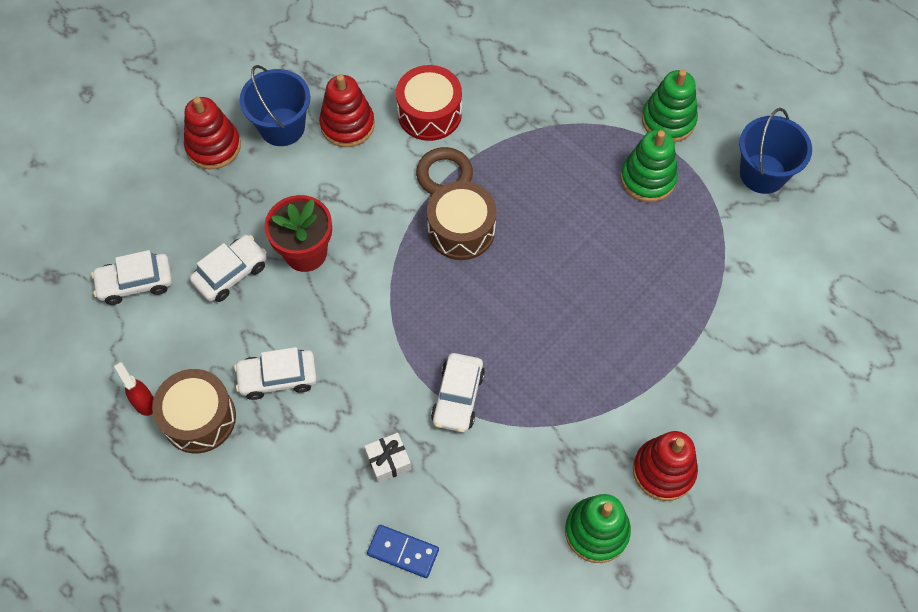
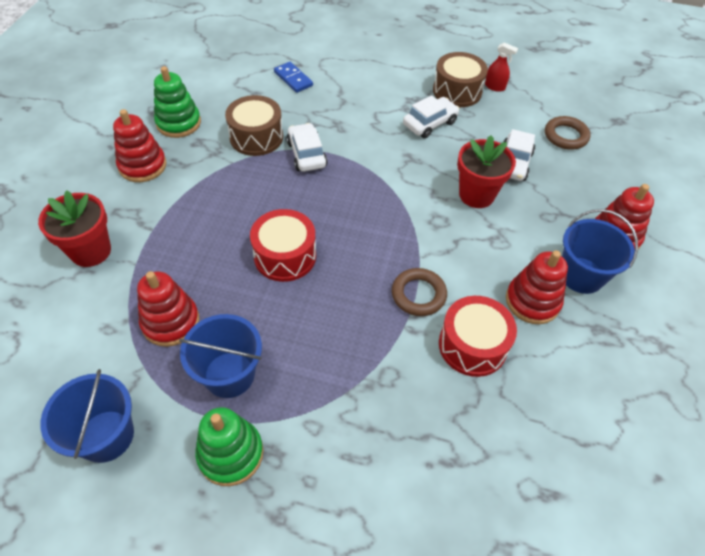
camera: 150 degrees right, 10 degrees down
white car [91,250,172,305] -> brown ring [545,116,590,150]
white gift [364,433,411,483] -> none
blue domino [367,525,439,578] -> blue domino turned 60 degrees clockwise [274,62,313,93]
brown drum [427,181,496,260] -> brown drum moved to [225,95,283,156]
green stacking toy [620,130,678,202] -> blue bucket [179,314,262,398]
none -> red flower pot [38,191,111,267]
none -> red stacking toy [137,271,199,347]
none -> red drum [250,209,316,282]

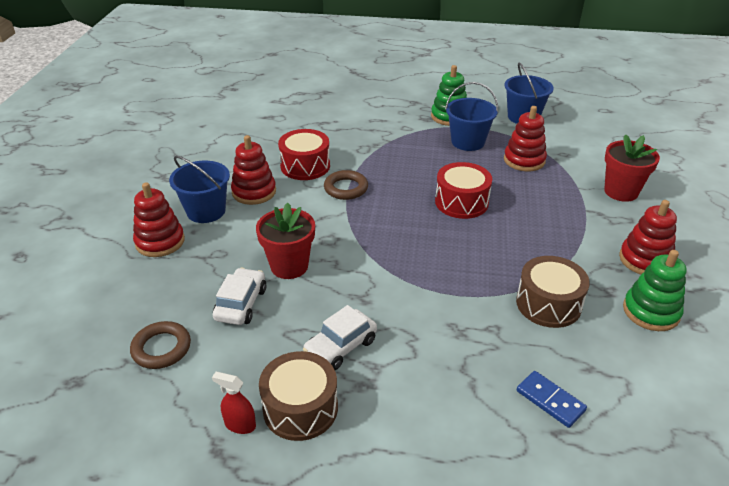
camera: 175 degrees right, 15 degrees down
white car [286,123,328,172] -> none

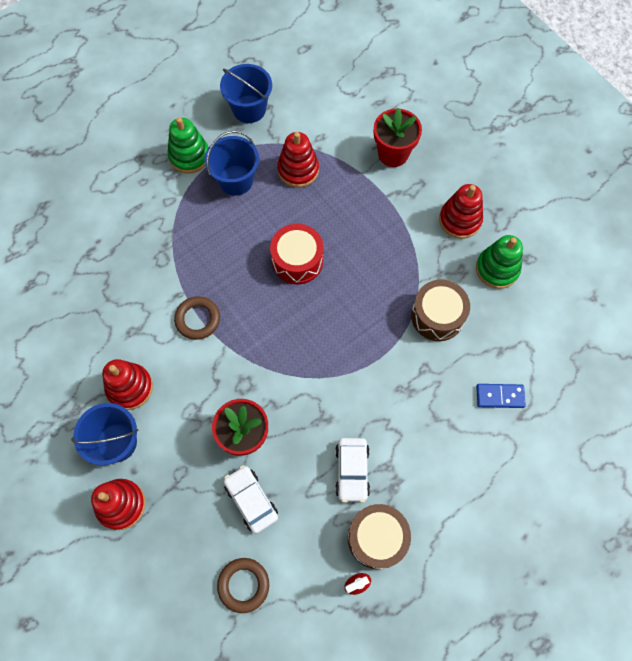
camera: 45 degrees left, 30 degrees up
red drum [278,129,330,180] -> none

